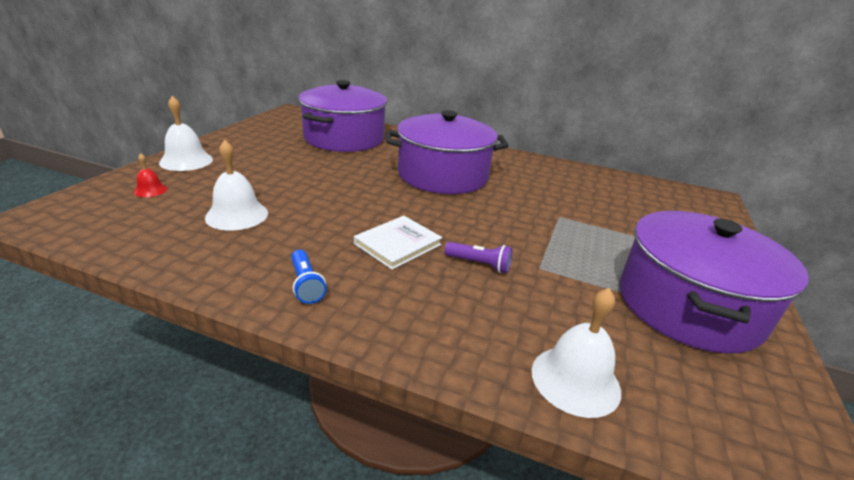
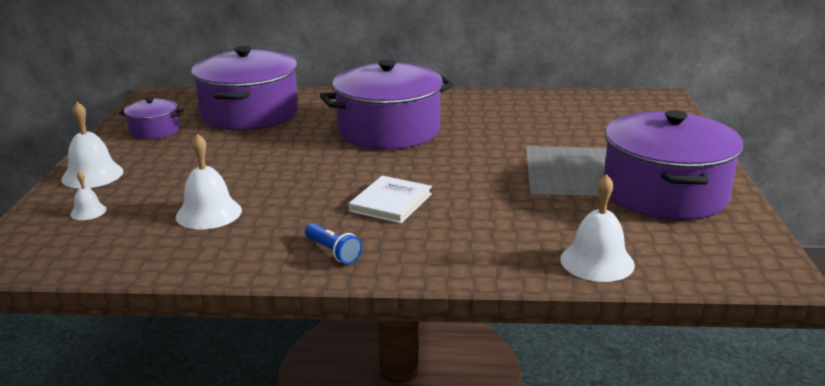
camera: 15 degrees left, 5 degrees down
red bell [134,153,167,197] -> white bell [70,171,107,220]
purple flashlight [445,242,513,273] -> none
none -> purple pot [119,98,184,140]

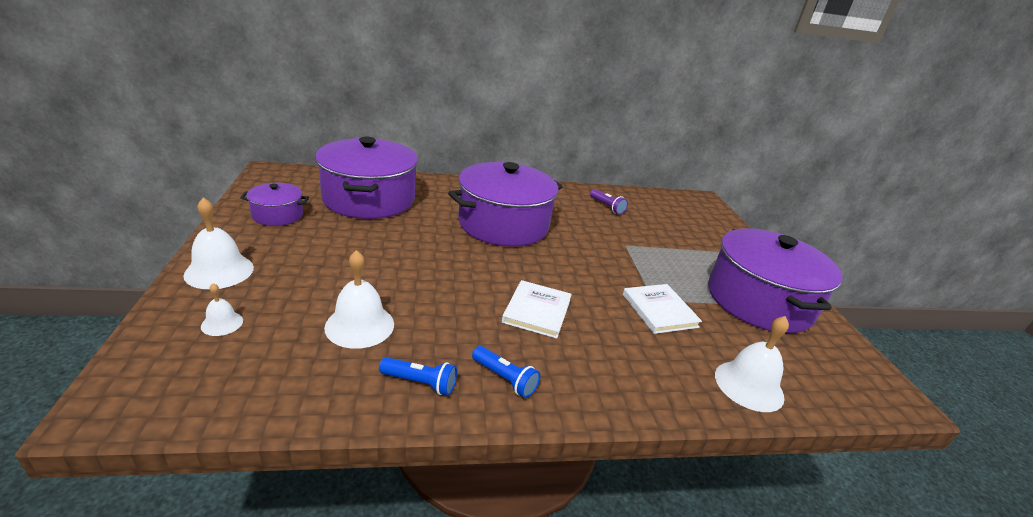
camera: 15 degrees left, 5 degrees up
none -> blue flashlight [379,357,457,396]
none -> purple flashlight [590,189,628,215]
none -> white book [623,284,702,334]

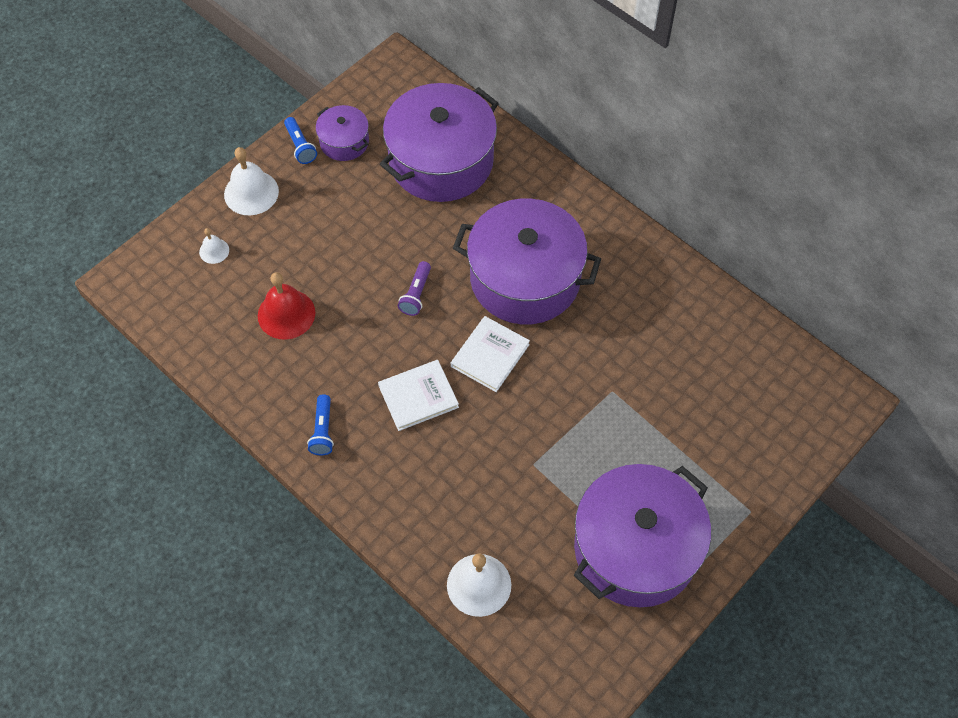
camera: 55 degrees right, 30 degrees up
white bell [324,250,394,349] -> red bell [258,272,315,340]
blue flashlight [379,357,457,396] -> blue flashlight moved to [284,117,317,164]
purple flashlight [590,189,628,215] -> purple flashlight moved to [398,261,431,316]
white book [623,284,702,334] -> white book moved to [451,316,530,392]

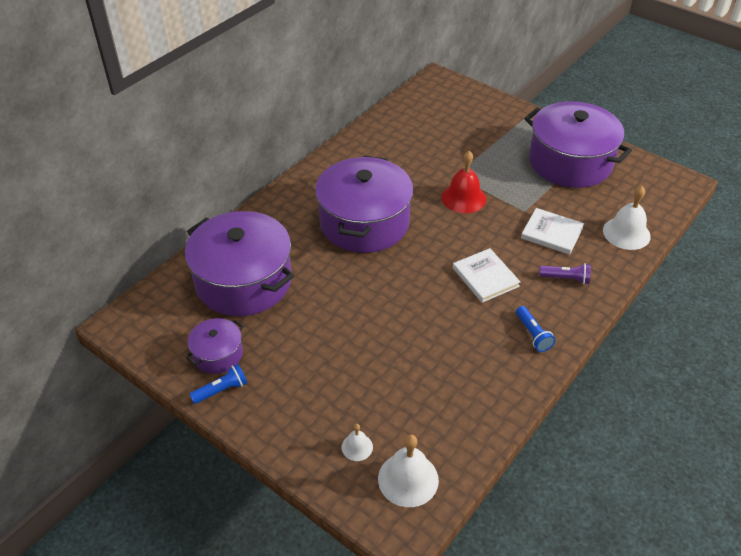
camera: 95 degrees left, 15 degrees down
white bell [224,147,279,215] -> white bell moved to [378,434,439,507]
red bell [258,272,315,340] -> red bell moved to [441,151,486,213]
blue flashlight [307,394,334,455] -> blue flashlight turned 75 degrees clockwise [516,306,555,352]
purple flashlight [398,261,431,316] -> purple flashlight moved to [539,263,591,285]
white book [451,316,530,392] -> white book moved to [521,208,584,255]

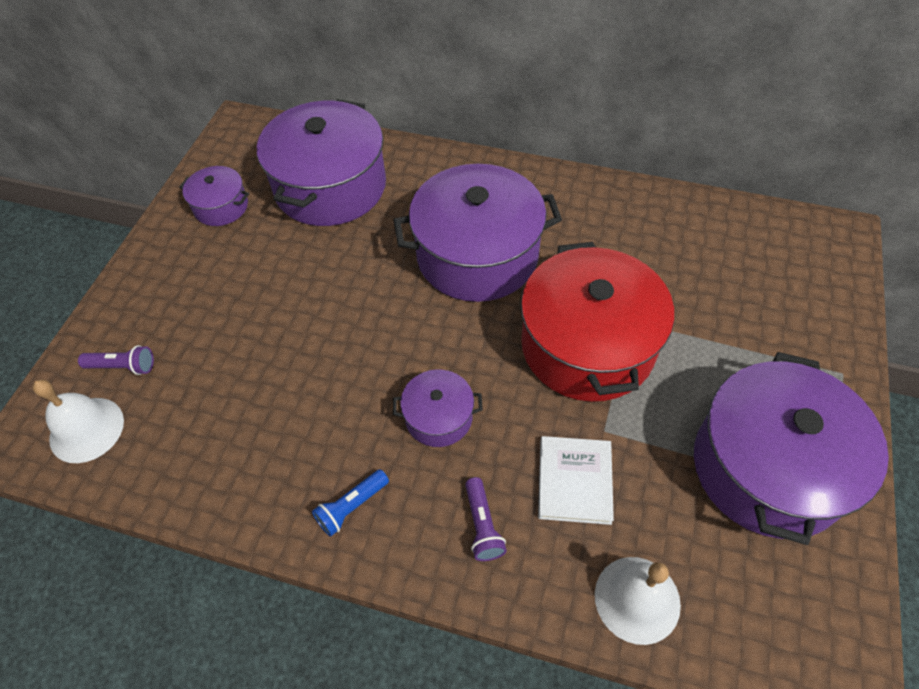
camera: 70 degrees right, 10 degrees up
blue flashlight [190,364,247,404] -> none
white bell [342,424,373,461] -> purple flashlight [78,345,154,375]
red bell [441,151,486,213] -> red pot [521,242,674,402]
white book [453,248,520,303] -> purple pot [393,369,483,447]

